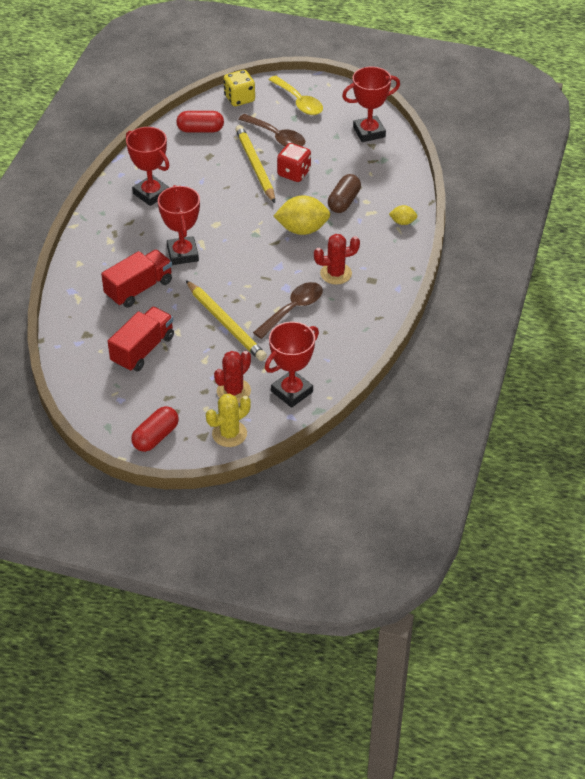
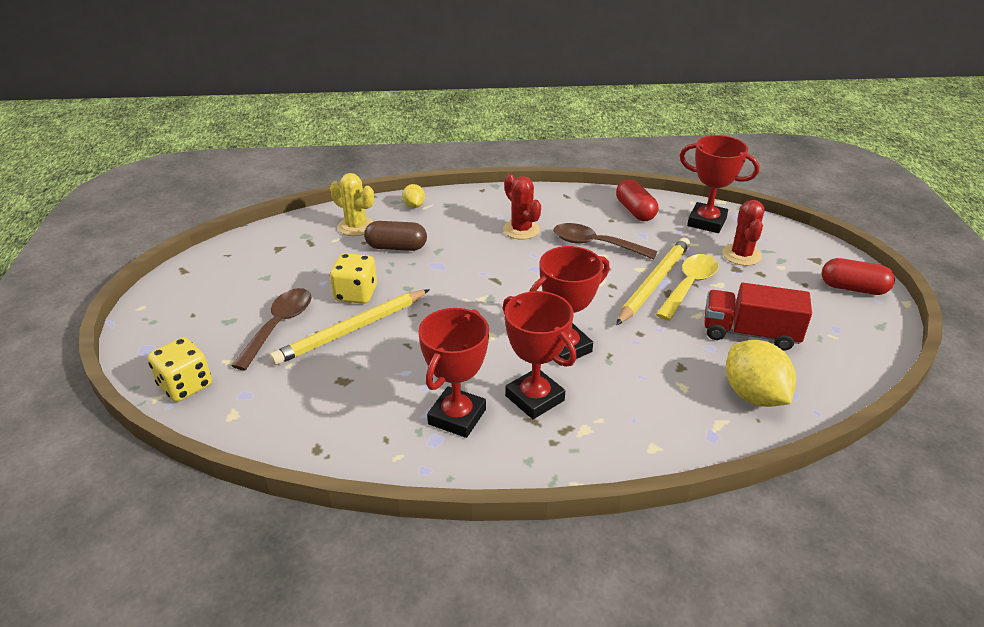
camera: 110 degrees left, 10 degrees down
red truck [101,250,172,308] -> none
red capsule [176,111,224,133] -> red capsule moved to [616,179,658,221]
yellow cactus [206,394,251,447] -> yellow cactus moved to [330,173,374,236]
red cactus [214,351,251,403] -> red cactus turned 75 degrees clockwise [722,200,765,266]
yellow spoon [269,76,323,115] -> yellow spoon moved to [656,254,718,321]
yellow lemon [274,195,330,235] -> yellow lemon moved to [726,340,796,407]
red dice [277,143,311,182] -> yellow dice [330,253,377,304]
red trophy [342,67,400,142] -> red trophy moved to [503,291,577,419]

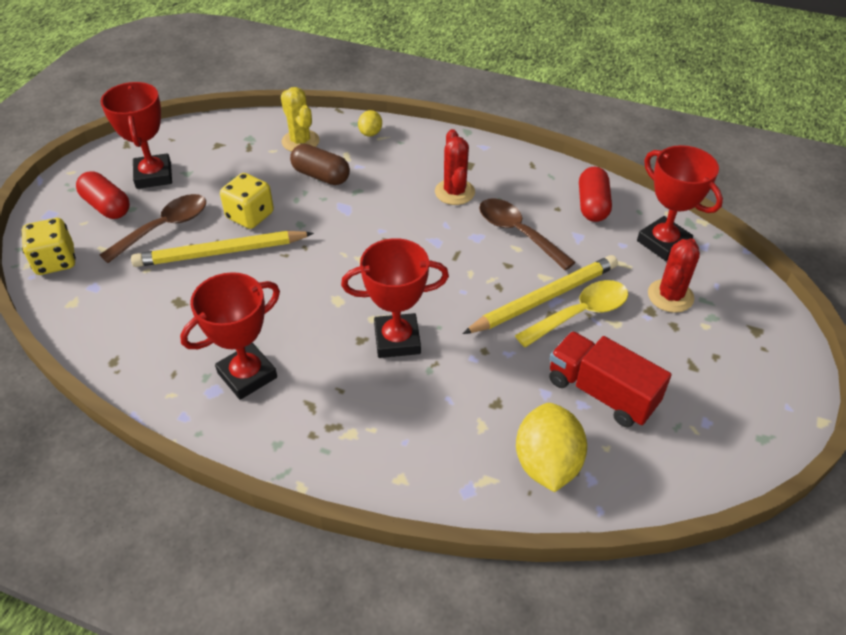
camera: 25 degrees right, 10 degrees up
red trophy [503,291,577,419] -> red trophy moved to [100,82,172,189]
red capsule [821,258,895,295] -> red capsule moved to [76,171,130,219]

